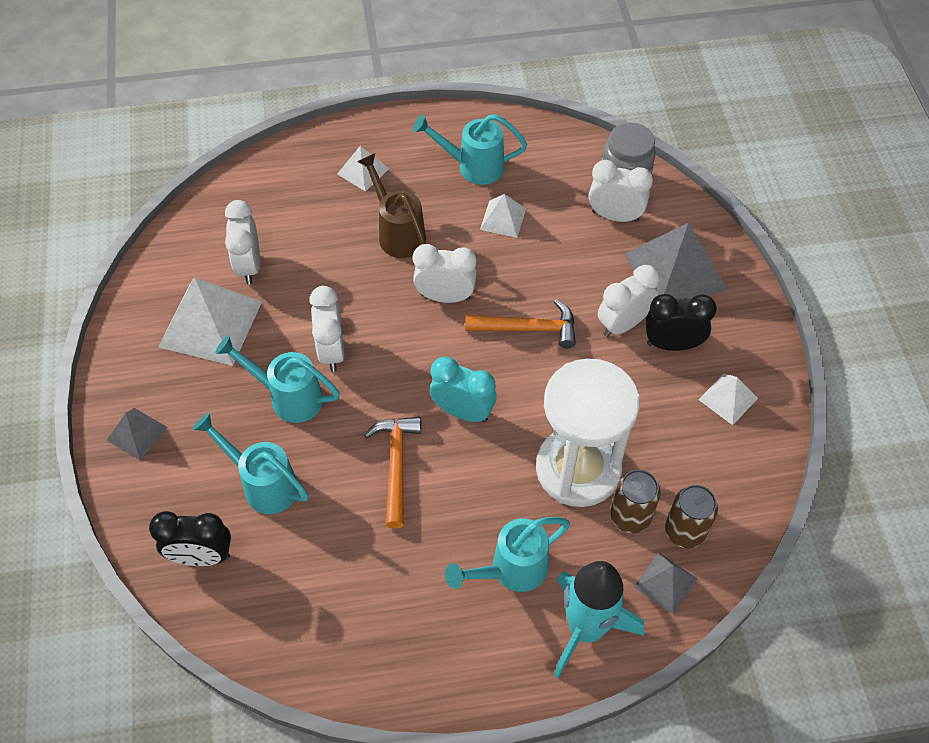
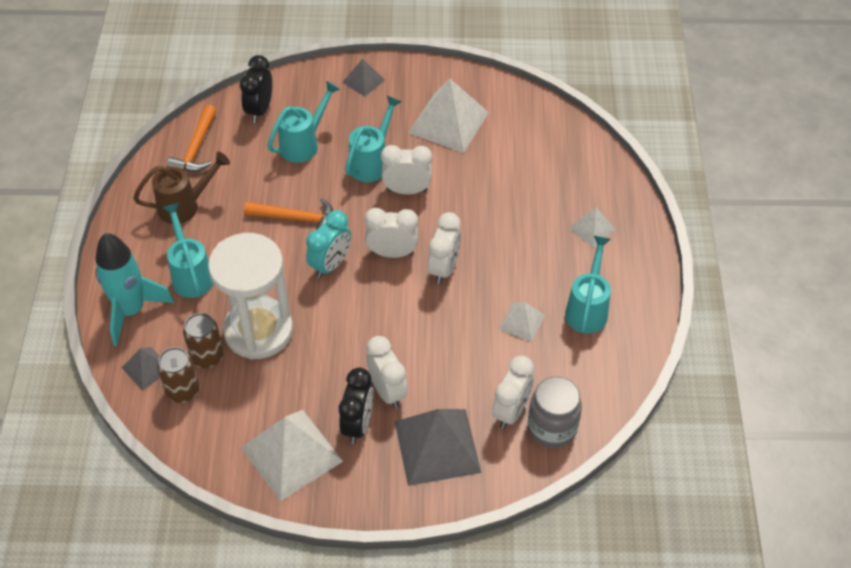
camera: 100 degrees right, 5 degrees down
white clock [225,200,260,284] -> white clock moved to [365,208,418,258]
brown watering can [357,153,426,258] -> brown watering can moved to [133,152,230,224]
orange hammer [465,300,576,348] -> orange hammer moved to [167,105,216,172]
white pyramid [698,373,758,425] -> white pyramid [241,410,343,502], size x1.94

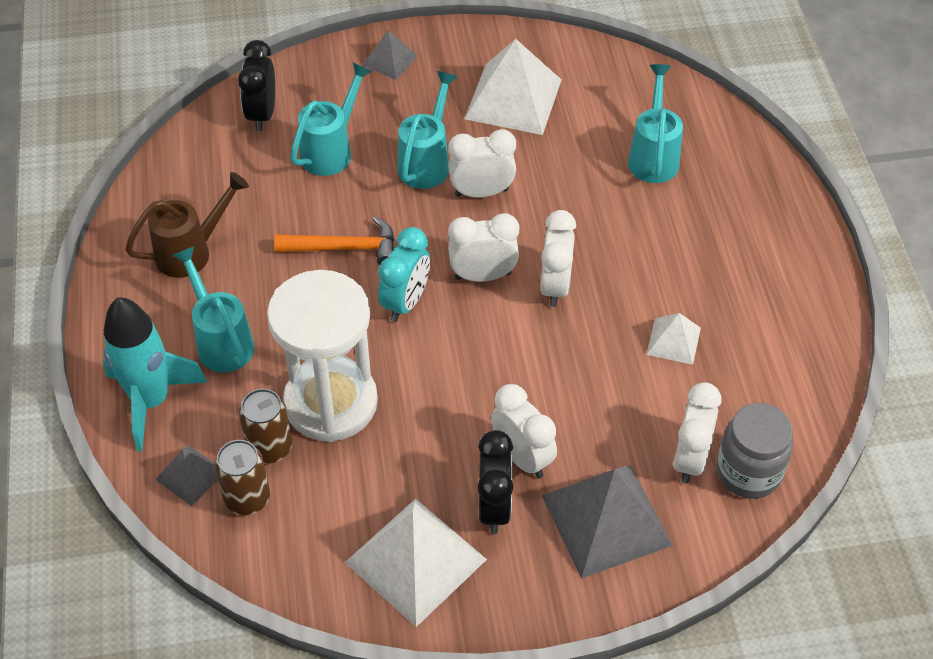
camera: 10 degrees left, 0 degrees up
orange hammer [167,105,216,172] -> none
turquoise watering can [565,236,611,334] -> turquoise watering can moved to [628,64,683,183]
white pyramid [569,207,616,247] -> none

